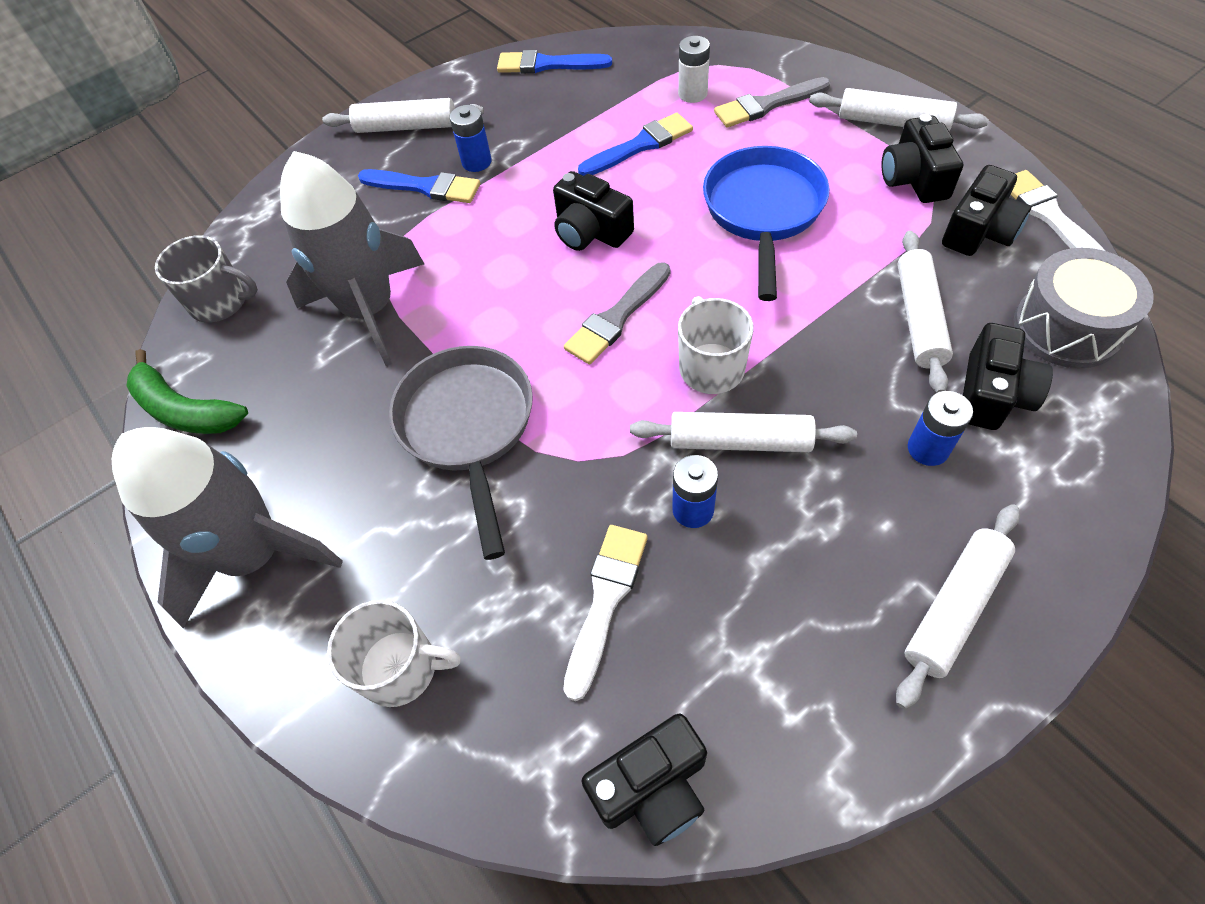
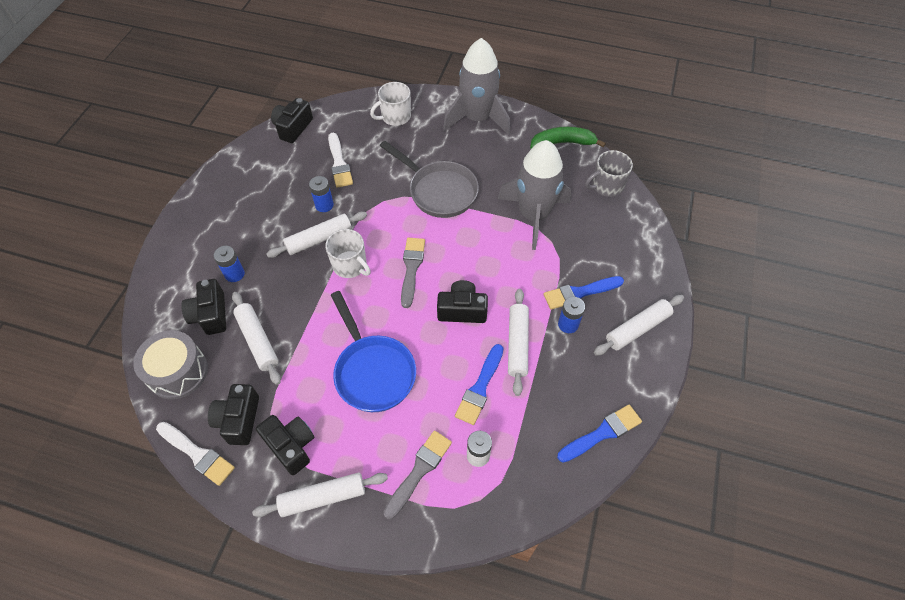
camera: 140 degrees right, 0 degrees up
white rolling pin [896,504,1020,709] -> white rolling pin moved to [508,289,529,396]

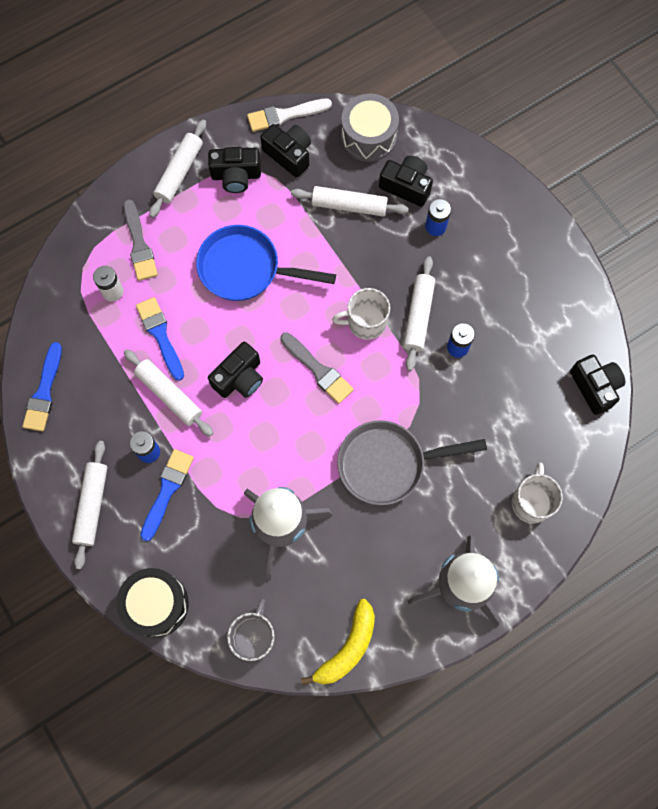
camera: 130 degrees right, 15 degrees up
white brush [328,133,353,188] -> none
green banana [530,127,606,149] -> yellow banana [301,599,375,685]
none -> black drum [116,568,188,638]

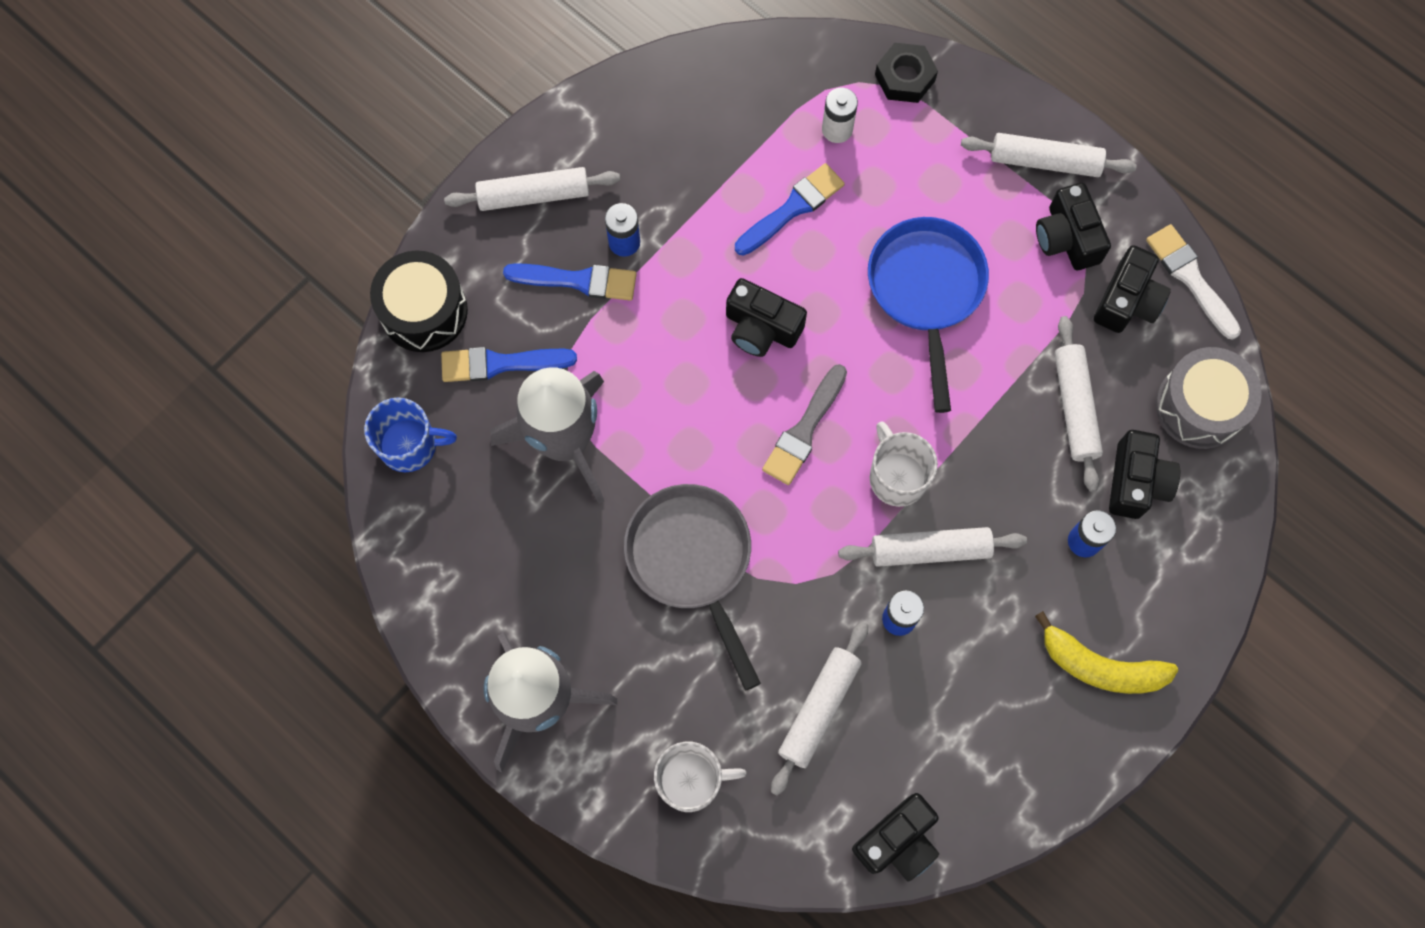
camera: 75 degrees right, 0 degrees up
blue brush [23,342,62,432] -> blue brush moved to [441,347,577,382]
grey brush [123,199,158,281] -> none
white rolling pin [124,349,213,436] -> white rolling pin moved to [771,622,868,795]
grey mug [227,598,275,661] -> blue mug [364,398,457,472]
yellow banana [301,599,375,685] -> yellow banana moved to [1035,611,1178,694]
none -> black nut [875,43,938,103]

